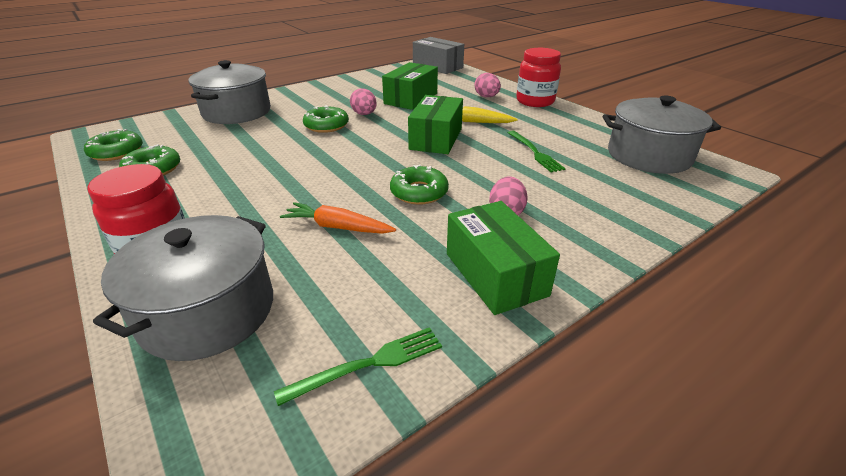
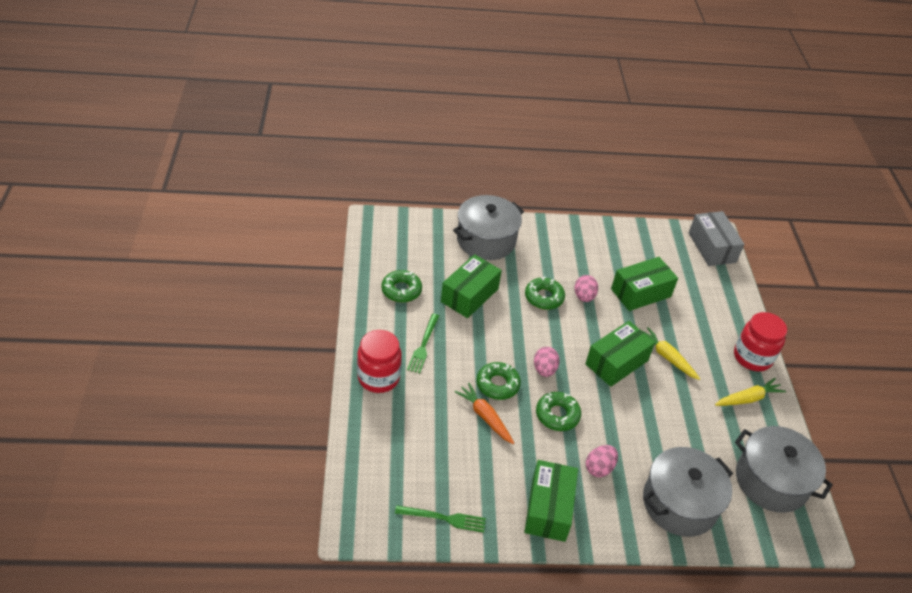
camera: 30 degrees right, 10 degrees up
green donut [84,129,143,161] -> green donut moved to [476,362,521,400]
grey pot [93,215,273,361] -> grey pot moved to [643,447,733,537]
pink egg [474,73,501,97] -> pink egg moved to [534,347,560,377]
green fork [508,130,566,173] -> green fork moved to [407,314,439,373]
none -> green box [441,254,502,318]
none -> yellow carrot [715,378,786,406]

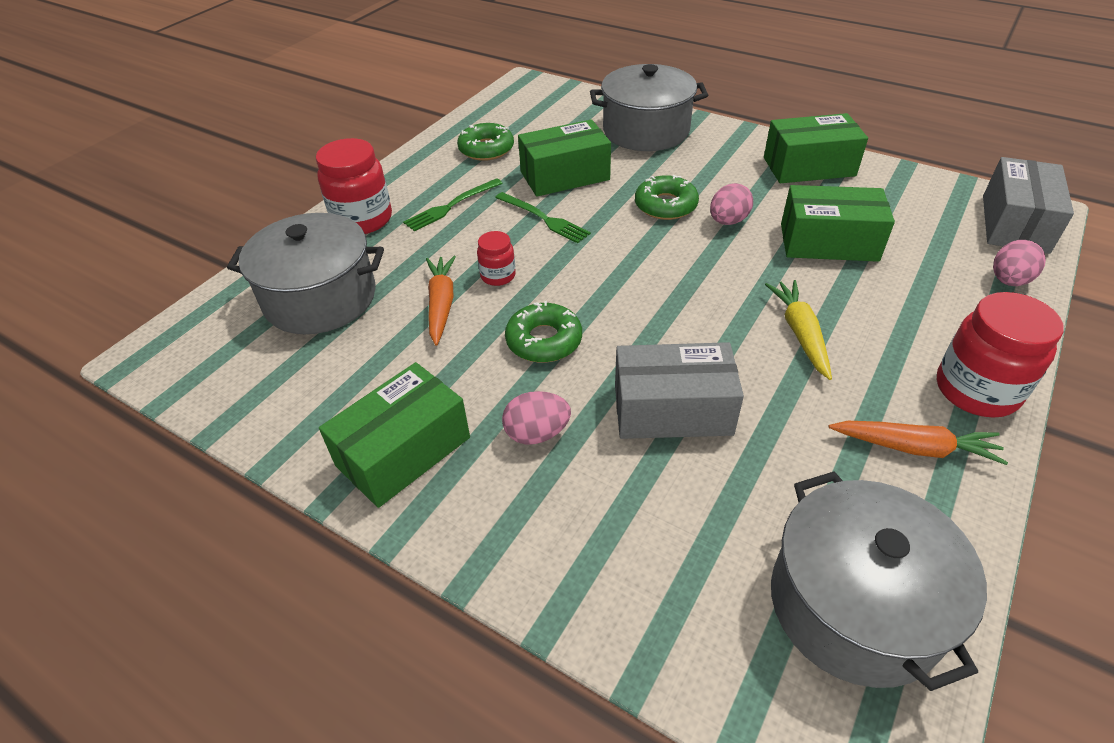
camera: 40 degrees right, 0 degrees up
green fork [395,505,486,533] -> green fork moved to [495,192,591,243]
green donut [476,362,521,400] -> red jar [477,231,516,286]
pink egg [534,347,560,377] -> pink egg moved to [993,240,1046,286]
green box [585,321,655,387] -> green box moved to [764,113,868,183]
grey pot [643,447,733,537] -> grey pot moved to [227,213,384,334]
yellow carrot [715,378,786,406] -> orange carrot [829,421,1008,465]
none -> grey box [615,342,744,439]

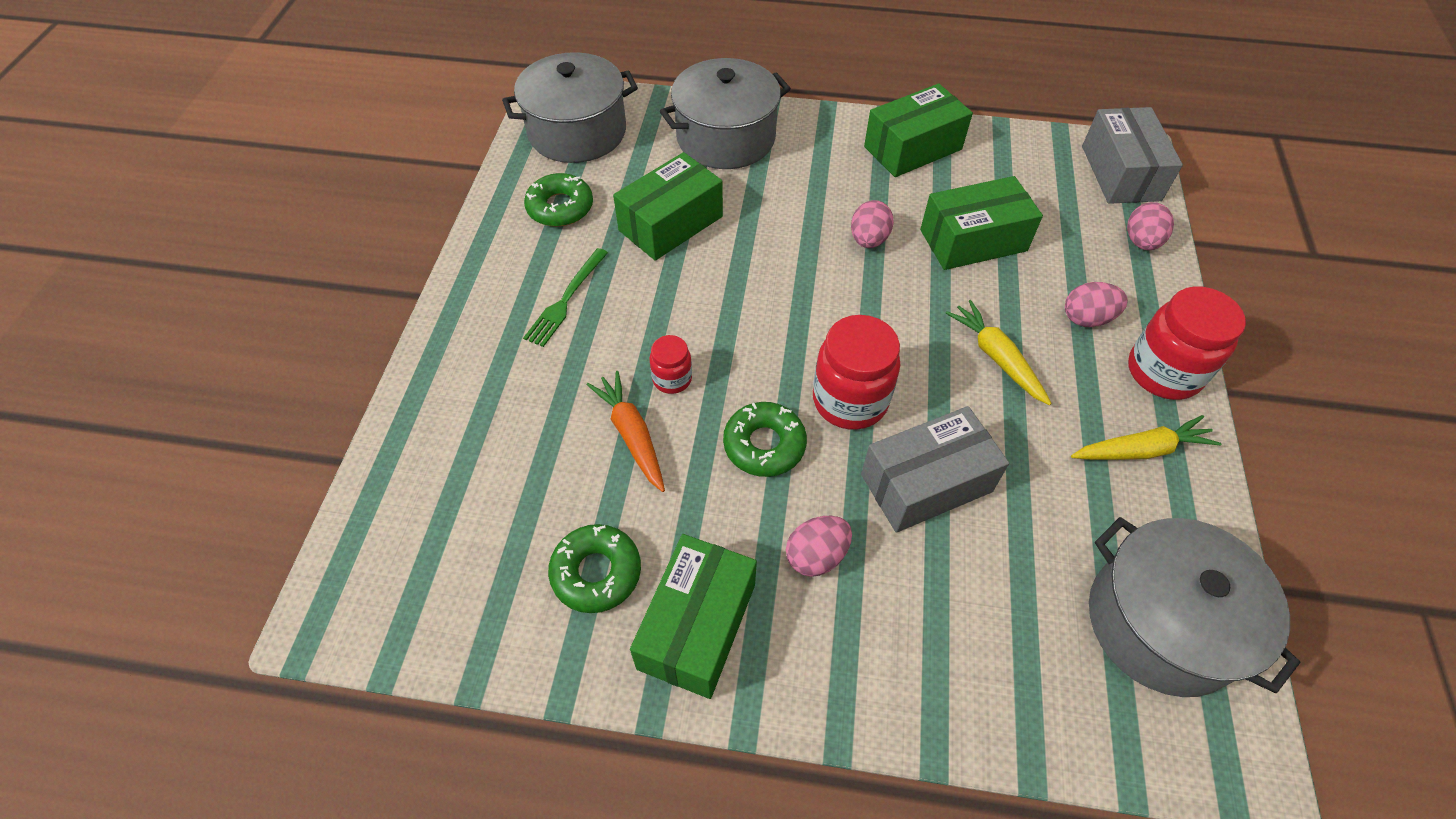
camera: 25 degrees left, 10 degrees up
grey pot [227,213,384,334] -> grey pot moved to [502,52,638,163]
red jar [316,138,392,234] -> red jar moved to [813,315,900,430]
green fork [495,192,591,243] -> none
green donut [635,175,699,220] -> green donut moved to [548,524,641,613]
orange carrot [829,421,1008,465] -> yellow carrot [1071,415,1221,460]
none -> pink egg [1065,282,1128,327]

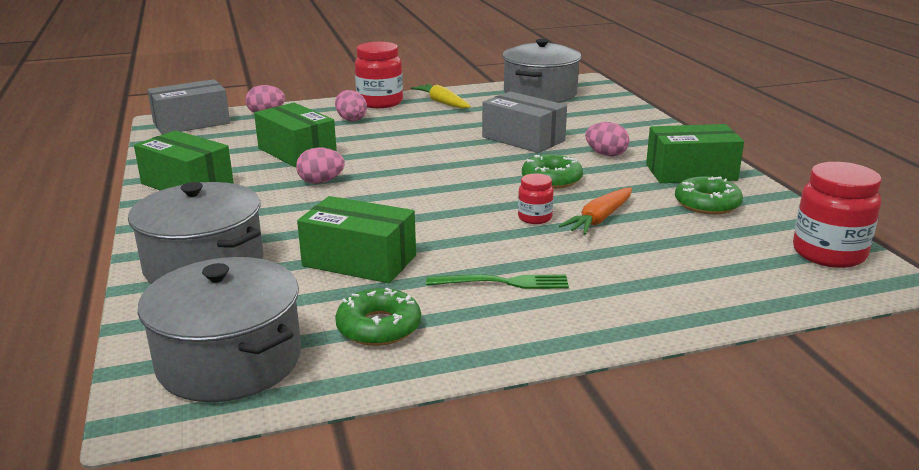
camera: 115 degrees left, 30 degrees down
red jar [813,315,900,430] -> red jar moved to [793,162,882,268]
yellow carrot [946,300,1052,405] -> none

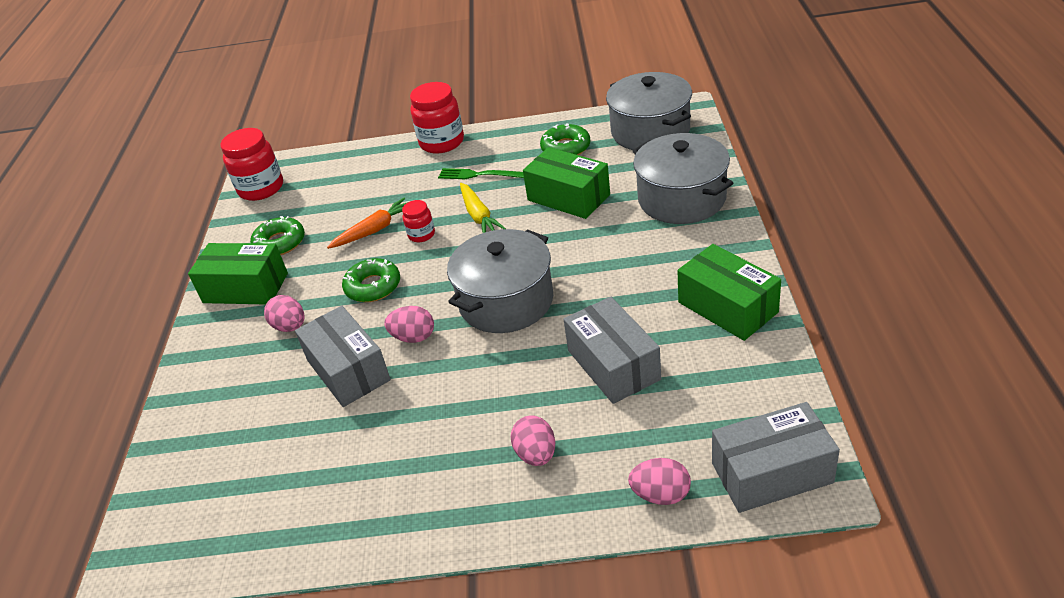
camera: 160 degrees left, 15 degrees up
green box [254,103,337,168] -> grey box [564,297,661,404]
pink egg [296,147,345,184] -> pink egg moved to [384,306,434,343]
red jar [355,42,403,108] -> red jar moved to [410,82,464,154]
yellow carrot [411,84,471,109] -> yellow carrot moved to [460,183,506,233]
grey pot [502,39,581,103] -> grey pot moved to [447,229,553,333]

